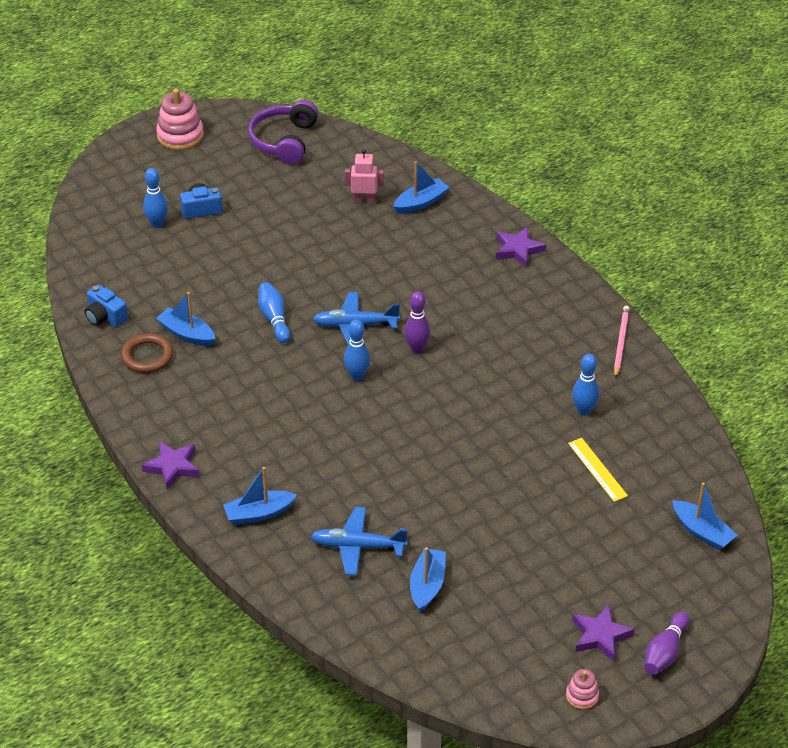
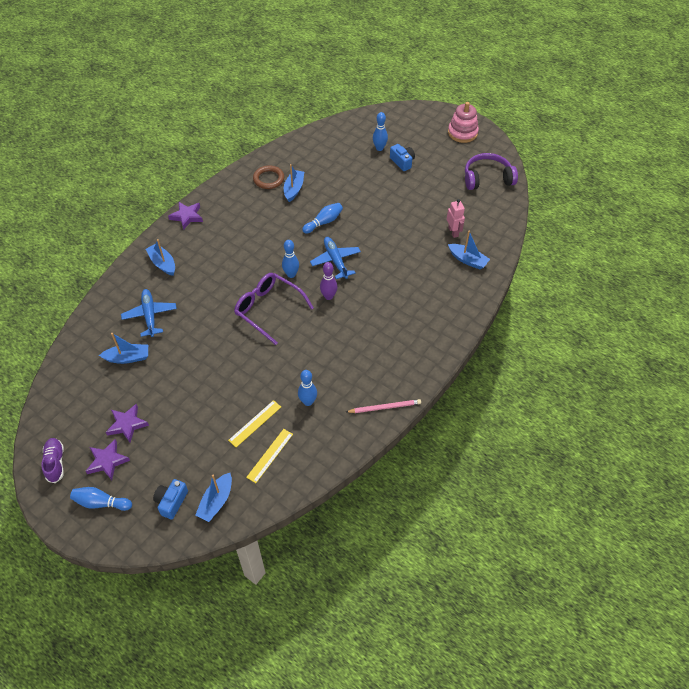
camera: 70 degrees right, 10 degrees up
blue camera [85,285,128,327] -> blue camera moved to [153,479,188,520]
purple star [496,227,546,267] -> purple star moved to [106,404,149,443]
pink stacking toy [566,669,599,709] -> purple shoe [41,438,64,483]
purple bowling pin [645,612,689,675] -> blue bowling pin [70,487,132,511]
none -> purple glasses [234,273,314,345]
none -> yellow ruler [246,429,293,483]

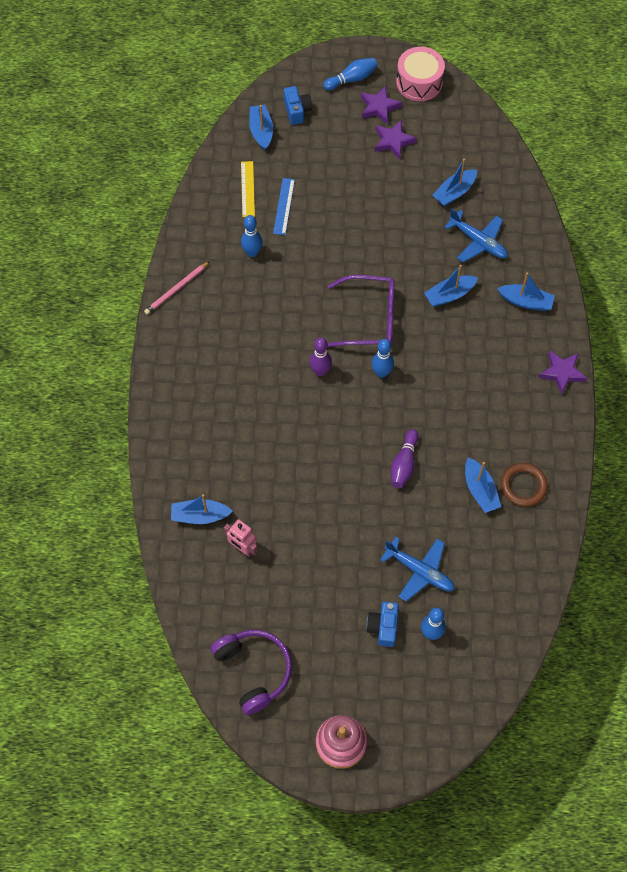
camera: 145 degrees right, 10 degrees up
purple shoe [41,438,64,483] -> pink drum [396,47,445,101]
yellow ruler [228,400,281,447] -> blue ruler [273,178,295,235]
blue bowling pin [302,203,343,234] -> purple bowling pin [391,429,419,488]
blue plane [310,237,361,279] -> blue plane moved to [380,537,455,601]
blue camera [390,144,415,171] -> blue camera turned 75 degrees clockwise [366,602,399,647]
purple headphones [465,153,518,190] -> purple headphones turned 75 degrees counterclockwise [211,629,292,715]
none -> blue boat [424,265,478,307]

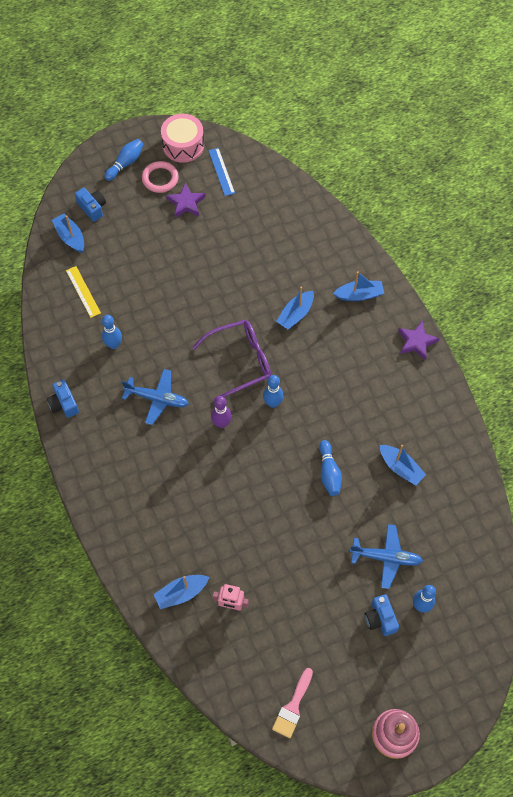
camera: 25 degrees left, 0 degrees up
pink pencil [144,261,210,315] -> blue camera [47,380,79,418]
purple headphones [211,629,292,715] -> pink brush [272,668,313,738]
blue ruler [273,178,295,235] -> blue ruler moved to [208,148,235,196]
purple star [361,86,402,124] -> pink ring [142,161,179,193]
purple bowling pin [391,429,419,488] -> blue bowling pin [319,440,342,496]
blue boat [432,159,477,206] -> none
blue plane [444,209,508,262] -> blue plane moved to [122,369,189,425]
brown ring [501,463,548,507] -> none

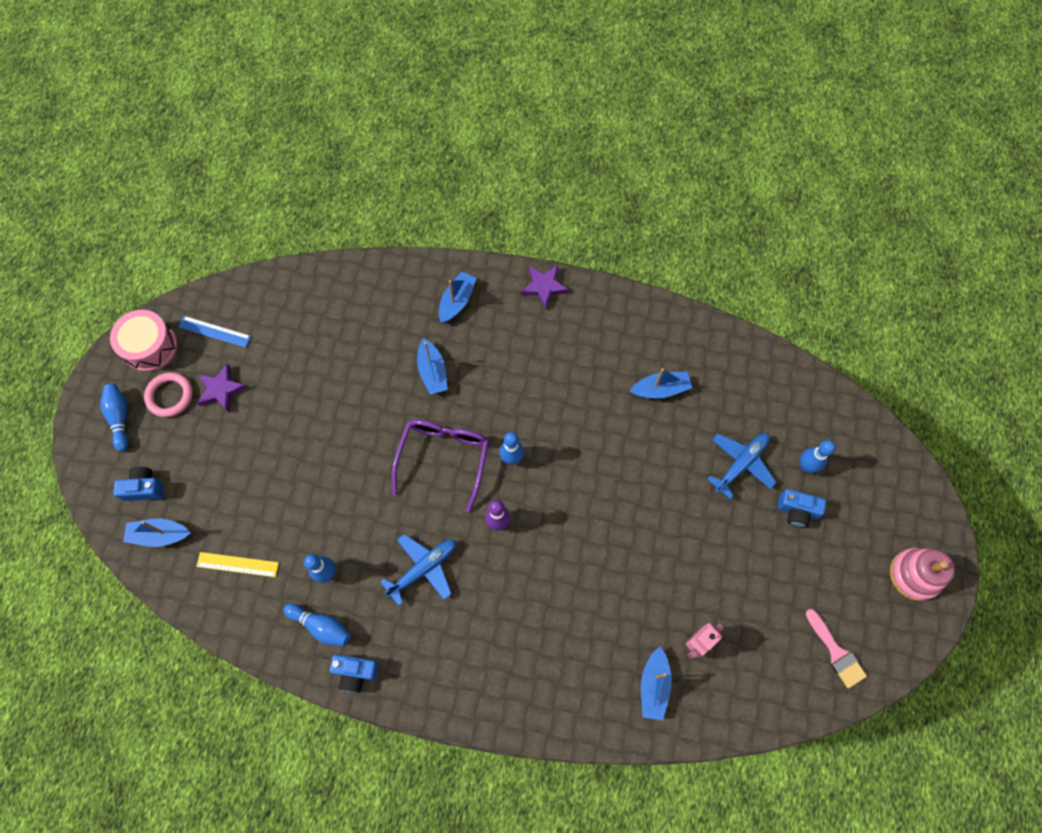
camera: 55 degrees left, 5 degrees up
blue bowling pin [319,440,342,496] -> blue bowling pin moved to [283,603,351,647]

